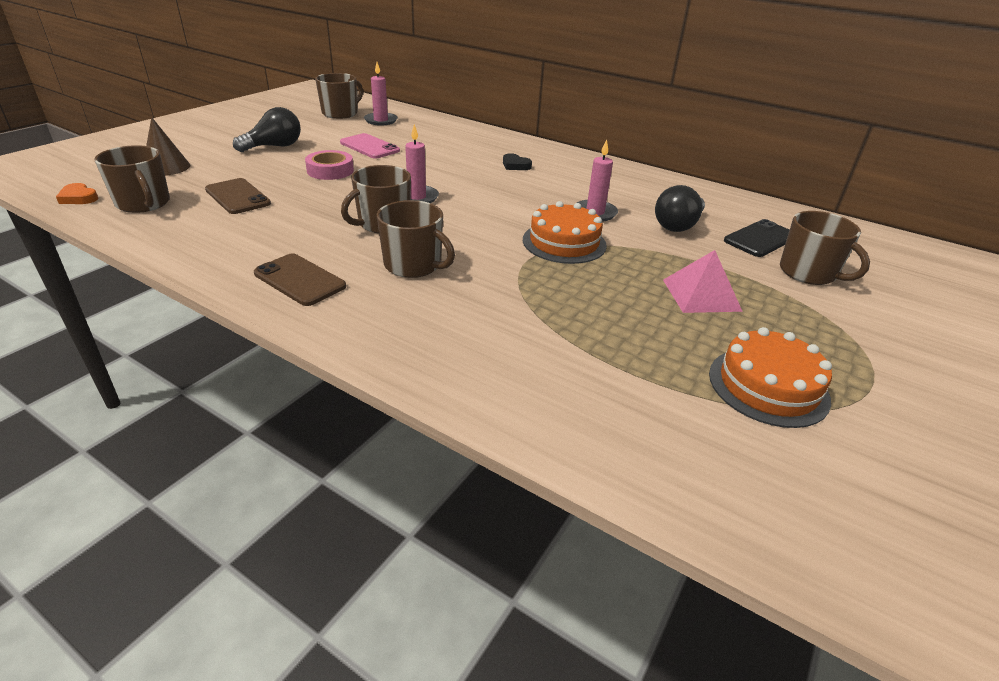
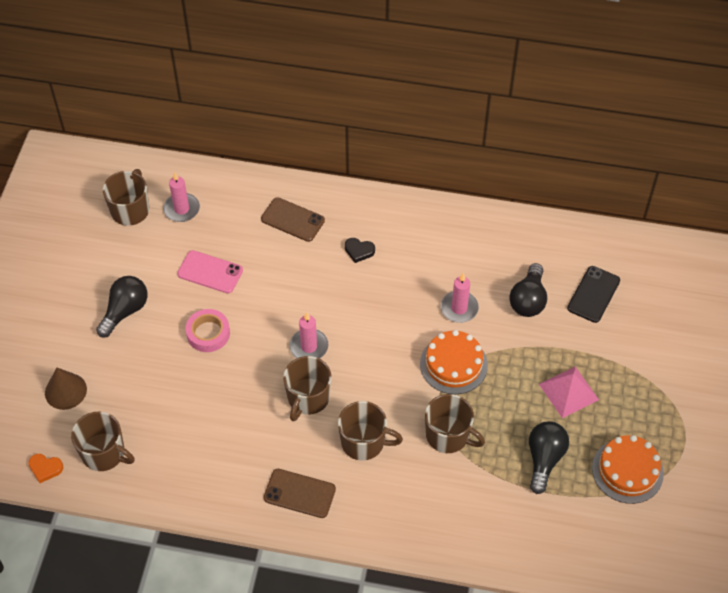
camera: 20 degrees left, 20 degrees up
brown phone [205,178,271,214] -> brown phone moved to [261,197,325,242]
brown mug [780,211,870,285] -> brown mug moved to [425,394,485,453]
none -> black light bulb [529,421,569,494]

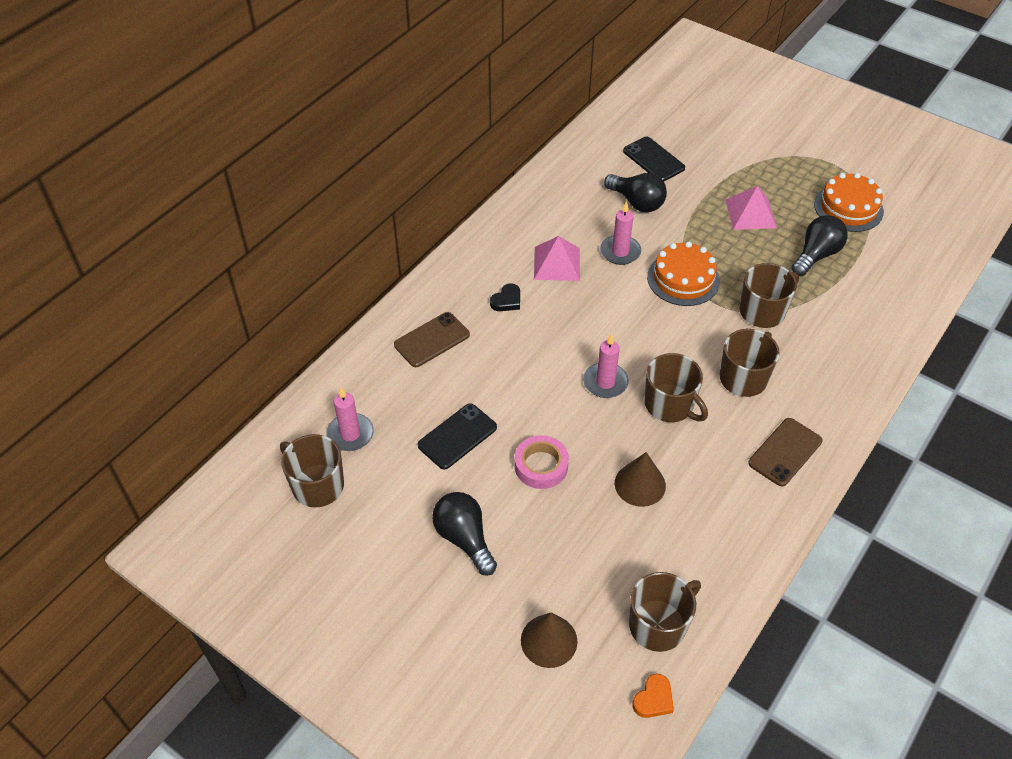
camera: 65 degrees left, 5 degrees down
pink phone [177,250,243,293] -> black phone [418,403,497,469]
black light bulb [529,421,569,494] -> black light bulb turned 90 degrees clockwise [791,215,848,276]
none -> pink pyramid [534,236,580,281]
none -> brown cone [615,452,666,507]

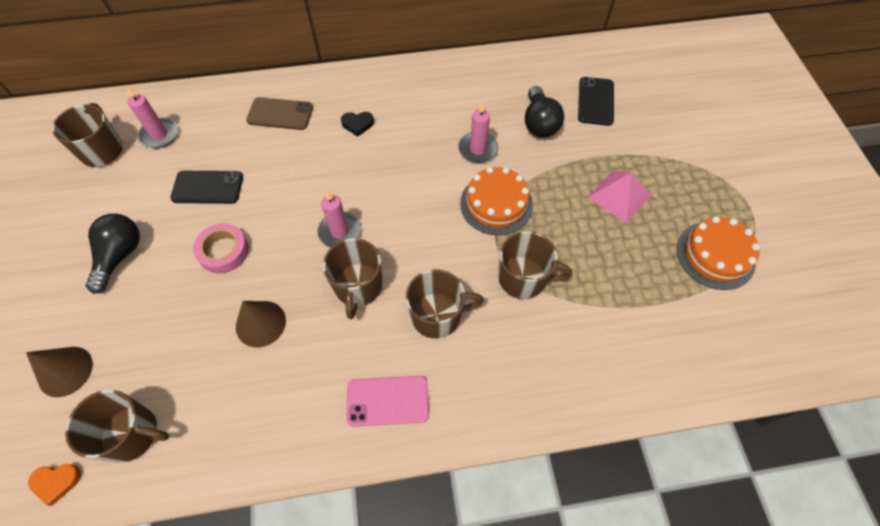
camera: 45 degrees right, 10 degrees up
pink pyramid [534,236,580,281] -> none
brown phone [748,418,822,486] -> pink phone [346,376,429,427]
black light bulb [791,215,848,276] -> none

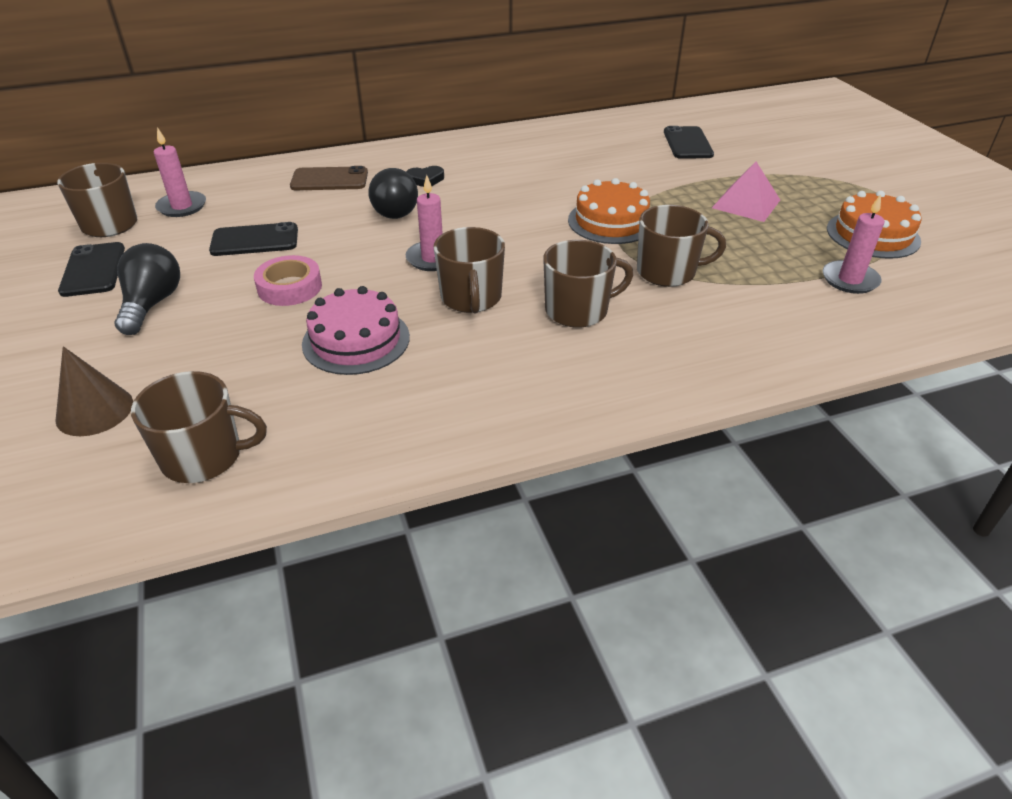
camera: 10 degrees left, 20 degrees down
orange heart [28,464,81,506] -> none
brown cone [236,301,286,347] -> pink cake [302,286,410,375]
pink phone [346,376,429,427] -> none
pink candle [458,101,498,163] -> pink candle moved to [823,194,885,294]
black light bulb [525,86,564,137] -> black light bulb moved to [368,168,418,219]
none -> black phone [58,242,125,297]

